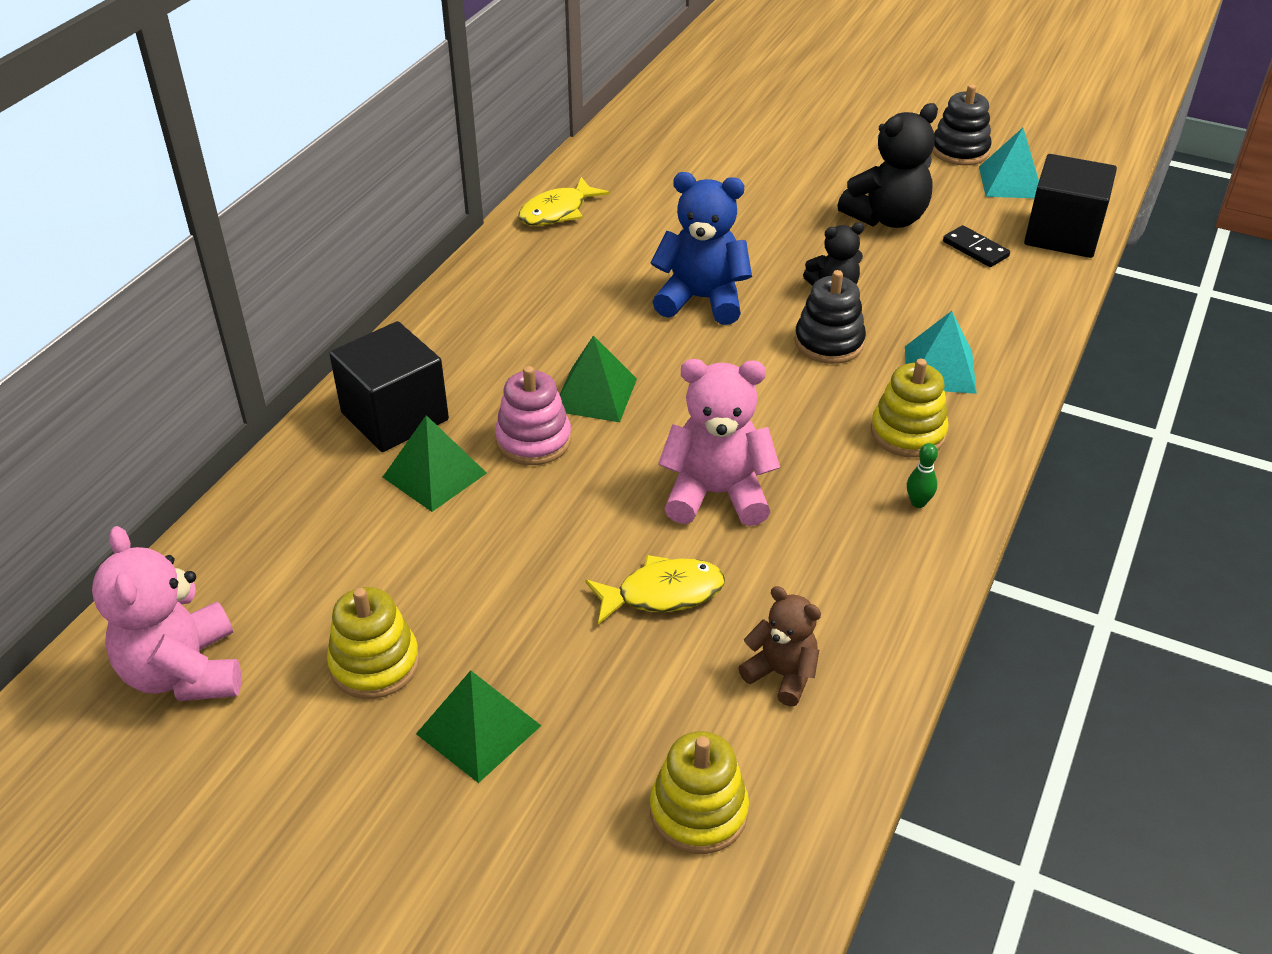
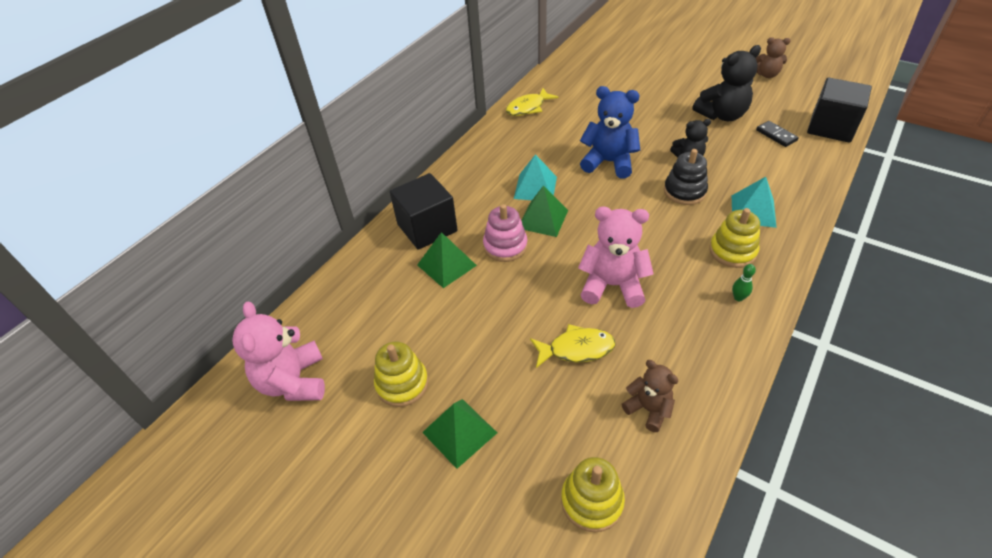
camera: 10 degrees right, 5 degrees up
black stacking toy [932,84,992,165] -> brown teddy bear [756,37,791,78]
turquoise pyramid [979,128,1039,198] -> turquoise pyramid moved to [514,154,557,200]

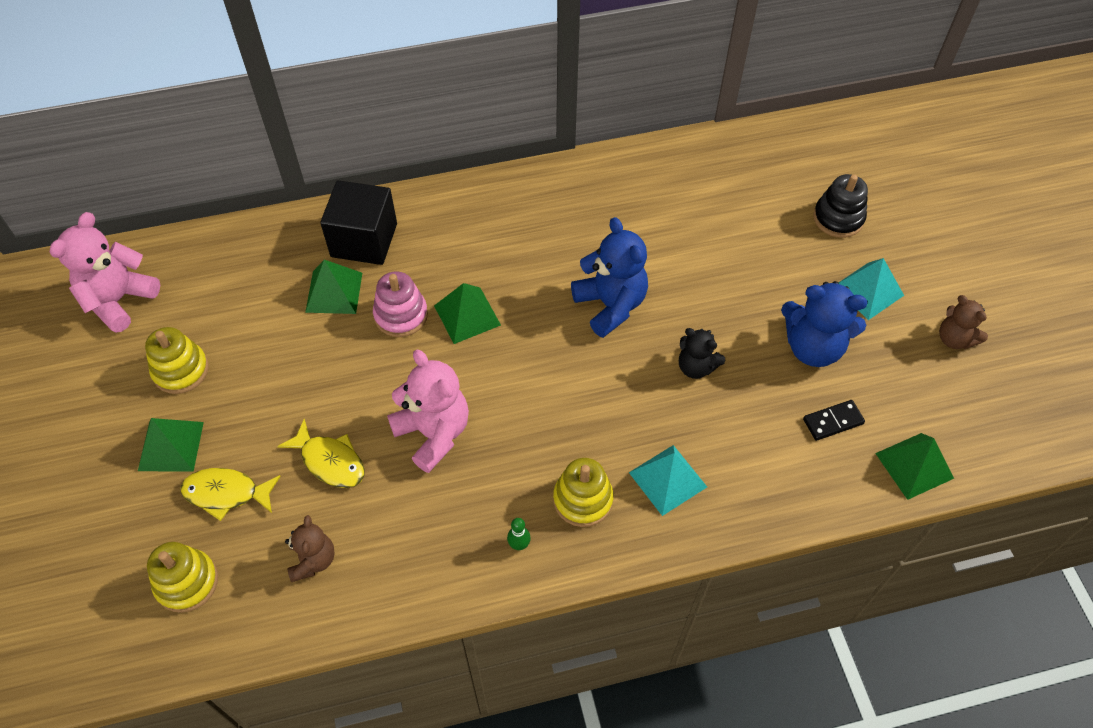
camera: 40 degrees right, 10 degrees up
yellow fish [506,88,558,116] -> yellow fish moved to [181,468,281,521]
turquoise pyramid [514,154,557,200] -> turquoise pyramid moved to [838,258,904,320]
black stacking toy [664,149,708,205] -> black stacking toy moved to [813,174,868,238]
black teddy bear [692,45,761,121] -> blue teddy bear [781,281,868,367]
black domino [756,121,799,147] -> black domino turned 60 degrees clockwise [803,400,865,441]
black cube [807,77,872,143] -> green pyramid [875,433,954,500]

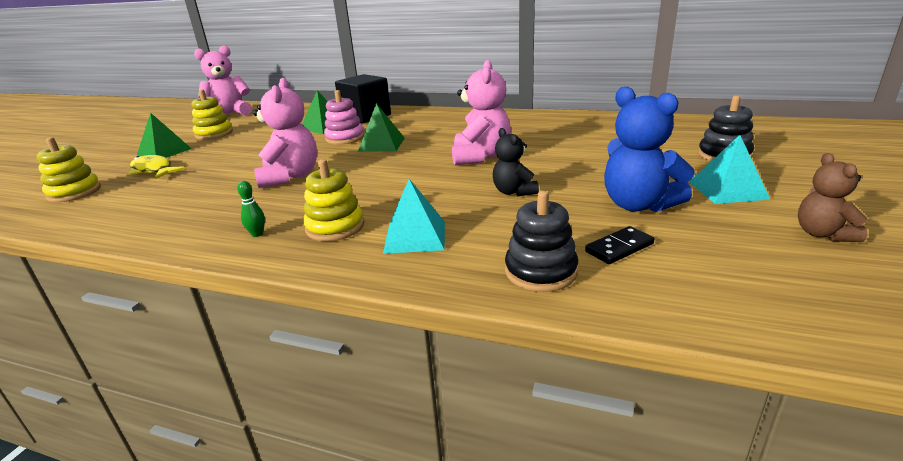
camera: 35 degrees right, 30 degrees down
yellow fish [277,419,365,488] -> none
brown teddy bear [285,515,335,582] -> none
blue teddy bear [571,217,648,338] -> pink teddy bear [452,60,511,165]
black domino [803,400,865,441] -> black domino turned 45 degrees counterclockwise [585,226,654,264]
green pyramid [875,433,954,500] -> none
none -> black stacking toy [505,191,578,292]

